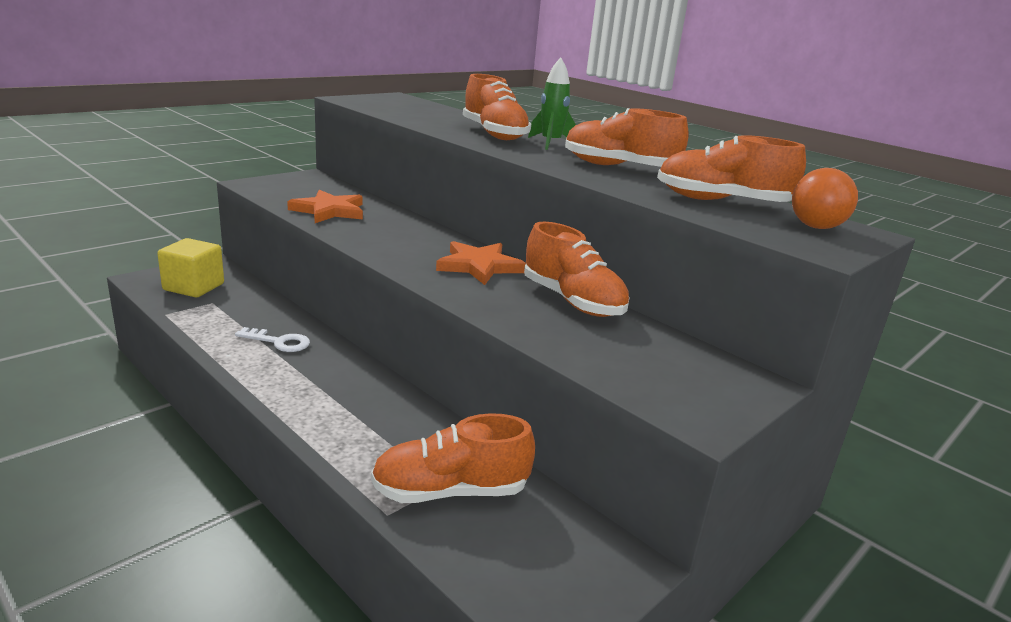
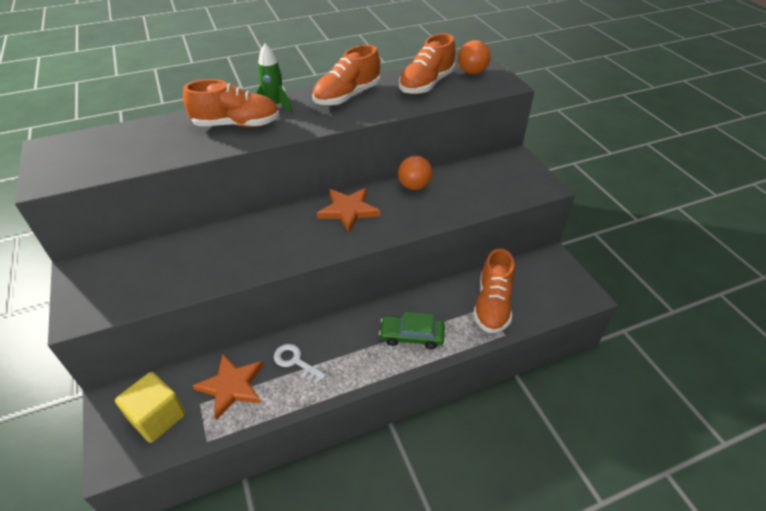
camera: 65 degrees left, 20 degrees up
white key [235,327,310,352] -> white key turned 90 degrees counterclockwise [274,344,326,384]
orange star [287,190,363,223] -> orange star moved to [193,353,263,420]
orange shoe [524,222,630,317] -> orange ball [398,156,432,190]
none -> green car [379,312,445,350]

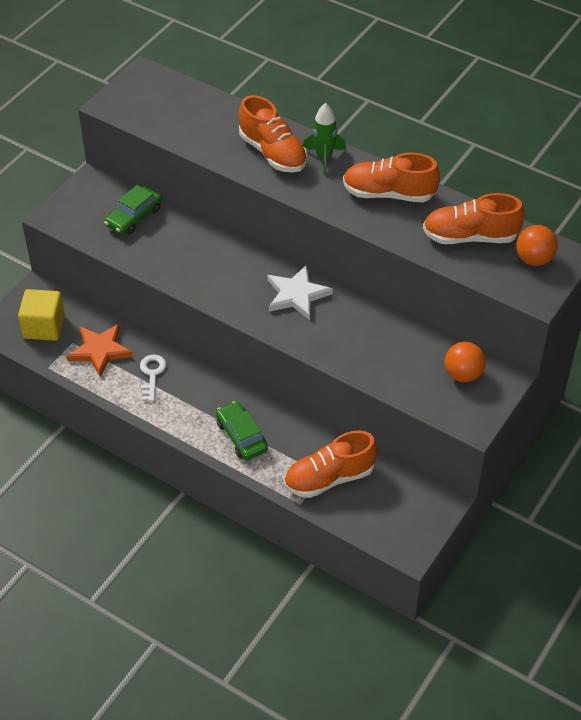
camera: 55 degrees right, 5 degrees up
orange star [317,188,380,232] -> white star [267,265,333,320]
orange ball [398,156,432,190] -> orange ball moved to [445,342,486,382]
none -> green car [104,185,162,235]

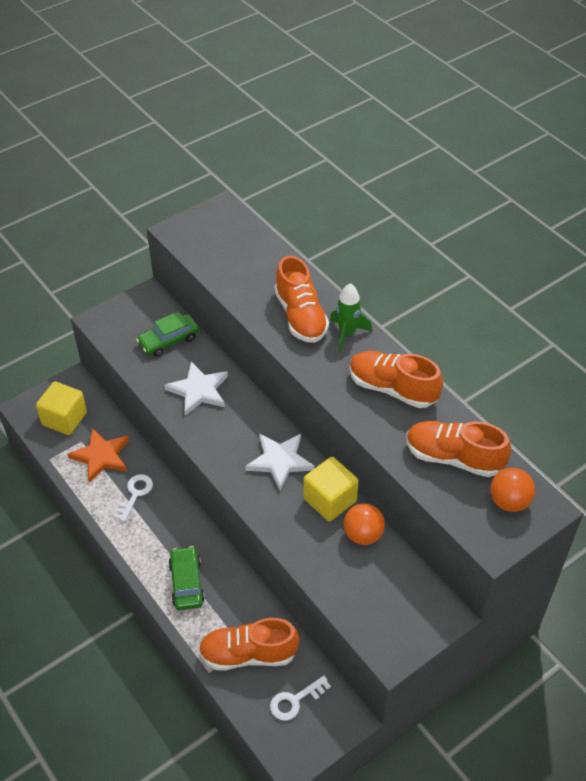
camera: 20 degrees right, 0 degrees up
orange ball [445,342,486,382] -> orange ball moved to [344,503,385,545]
none -> white star [164,362,228,416]
none -> white key [270,676,331,721]
none -> yellow cube [303,457,359,522]

